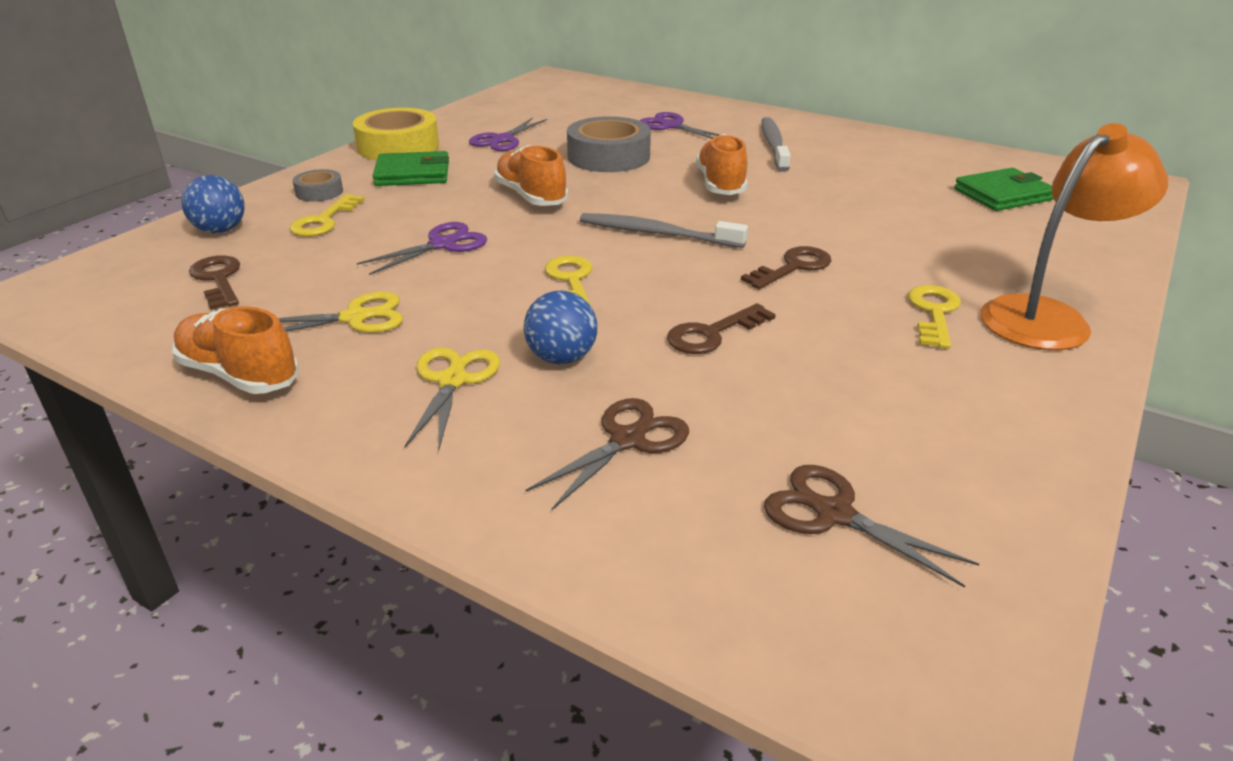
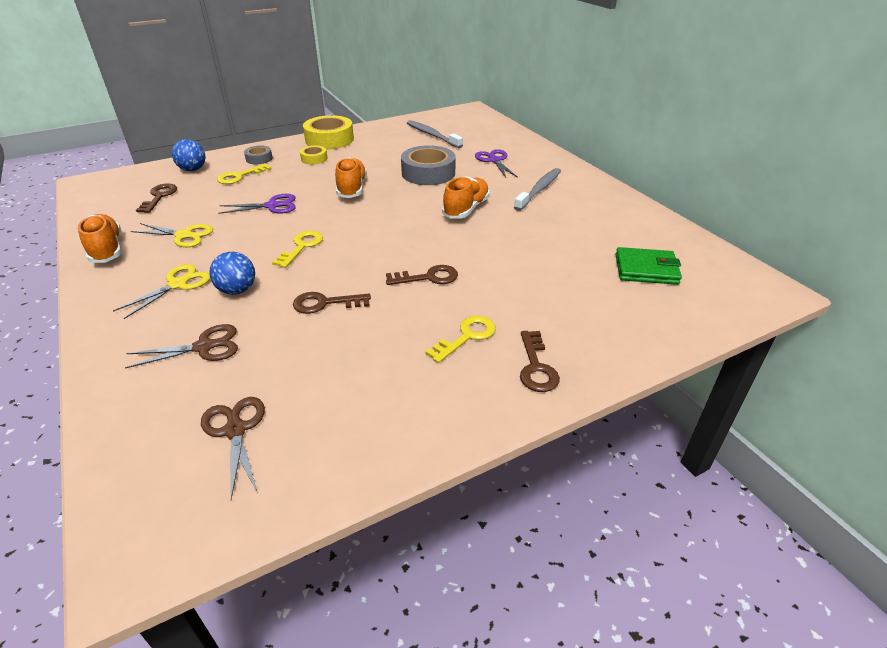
camera: 30 degrees right, 5 degrees up
green wallet [373,151,449,186] -> yellow tape [300,146,327,164]
purple scissors [469,117,547,151] -> none
grey toothbrush [580,213,748,248] -> grey toothbrush moved to [407,120,463,148]
orange lamp [981,123,1168,350] -> brown key [520,331,560,392]

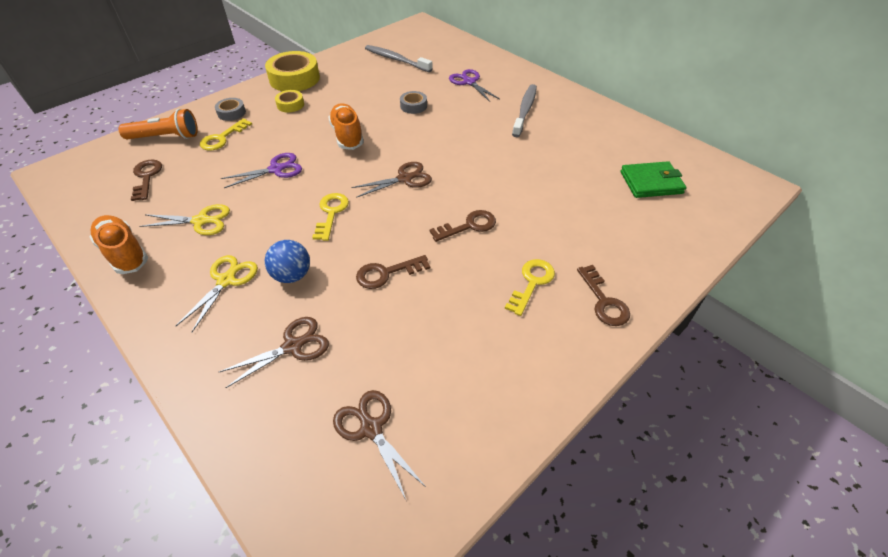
camera: 15 degrees left, 10 degrees up
blue ball [172,139,205,171] -> orange flashlight [118,109,198,139]
grey tape [401,145,456,185] -> grey tape [400,91,427,114], size x0.51
orange shoe [442,177,490,219] -> none
none -> brown scissors [351,162,432,198]

